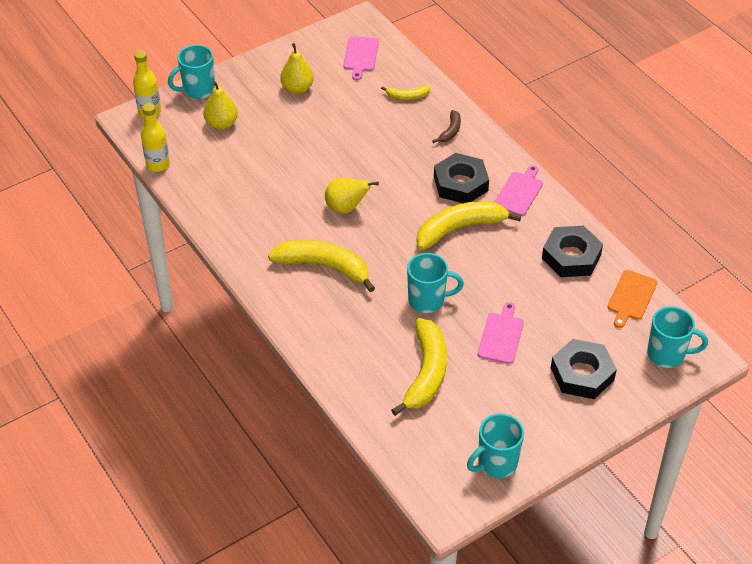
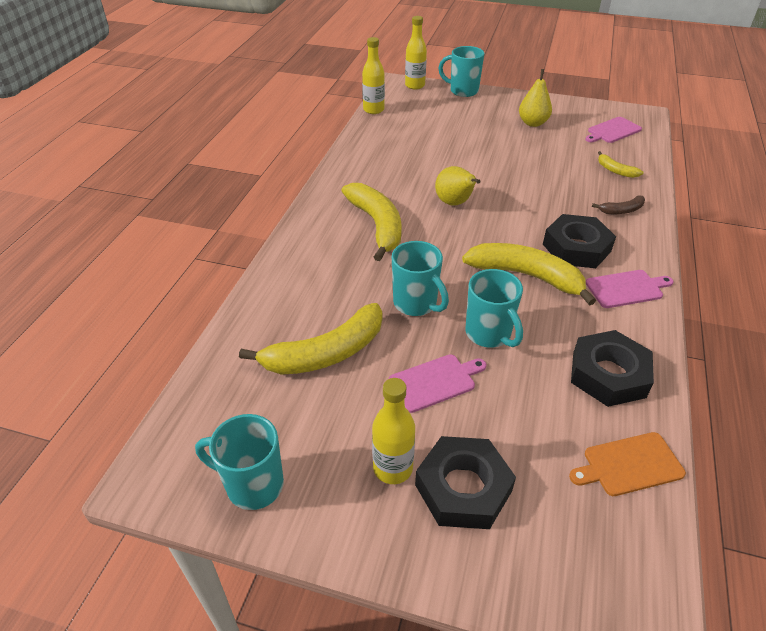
camera: 50 degrees right, 5 degrees down
yellow pear [203,81,238,130] -> none
turquoise mug [647,306,708,368] -> turquoise mug moved to [465,269,523,348]
none -> yellow bottle [372,378,415,484]

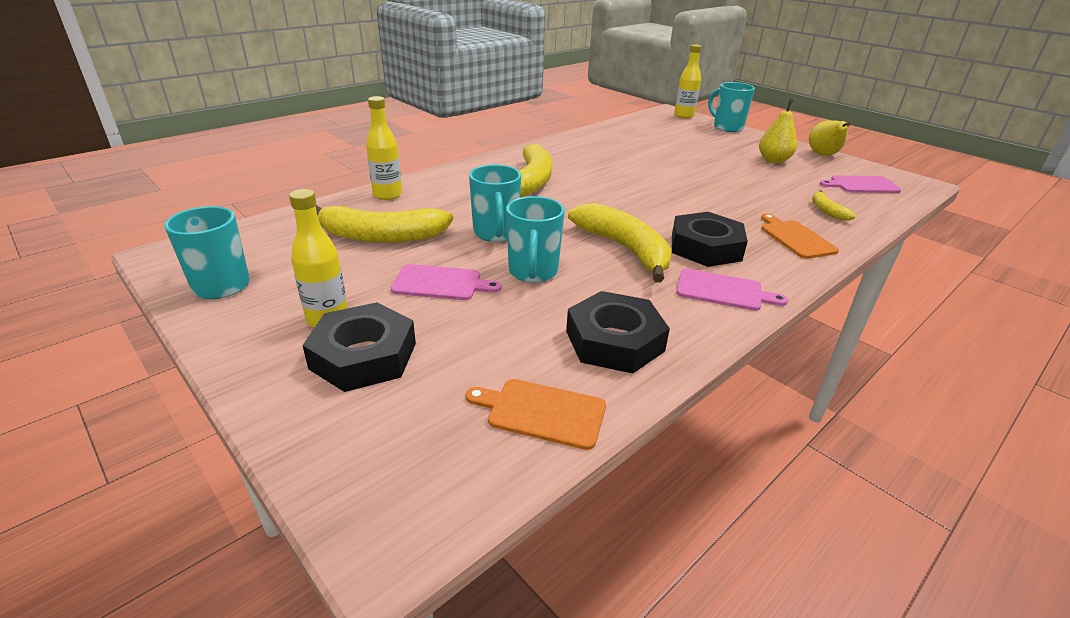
camera: 30 degrees right, 10 degrees down
yellow bottle [362,37,385,114] -> yellow bottle moved to [366,96,402,200]
yellow pear [435,166,481,206] -> yellow pear moved to [809,120,850,156]
brown banana [592,195,645,214] -> orange cutting board [761,213,839,259]

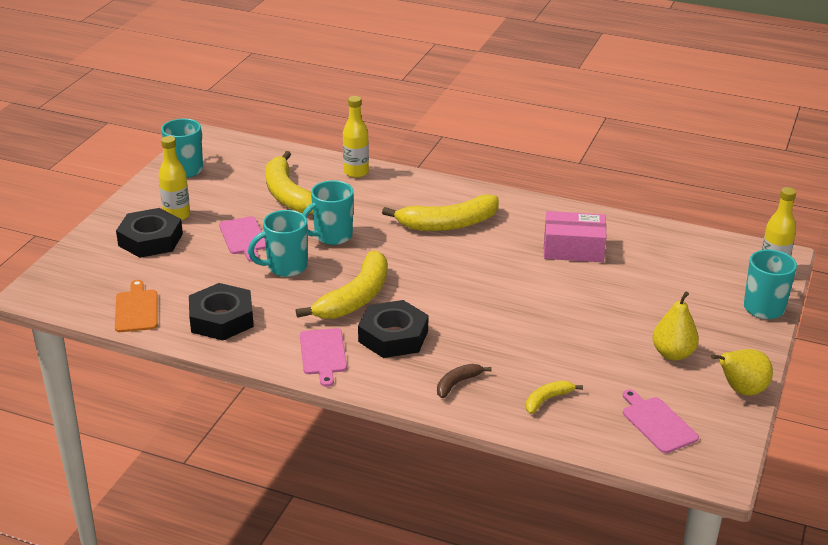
camera: 65 degrees right, 0 degrees up
orange cutting board [761,213,839,259] -> brown banana [437,364,492,398]
none -> pink box [544,211,607,262]

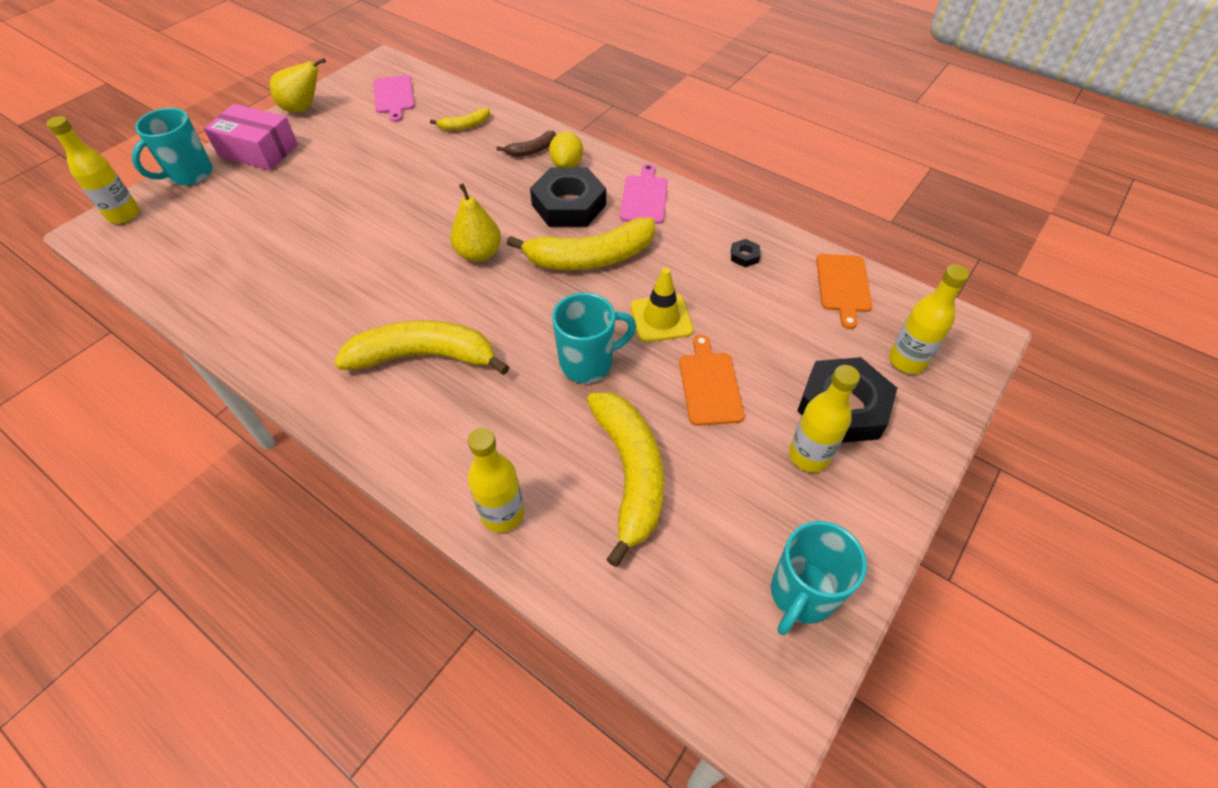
camera: 165 degrees left, 20 degrees up
black nut [189,283,254,340] -> black nut [731,239,760,267], size x0.40
pink cutting board [219,216,266,262] -> orange cutting board [679,335,745,426]
turquoise mug [248,210,307,277] -> yellow traffic cone [631,267,693,342]
yellow banana [296,250,387,319] -> yellow banana turned 150 degrees counterclockwise [507,217,655,270]
pink box [544,211,607,262] -> pink box moved to [204,104,298,170]
yellow pear [652,291,699,361] -> yellow pear moved to [450,183,501,262]
none -> yellow lemon [549,131,583,168]
none -> yellow bottle [889,264,969,374]

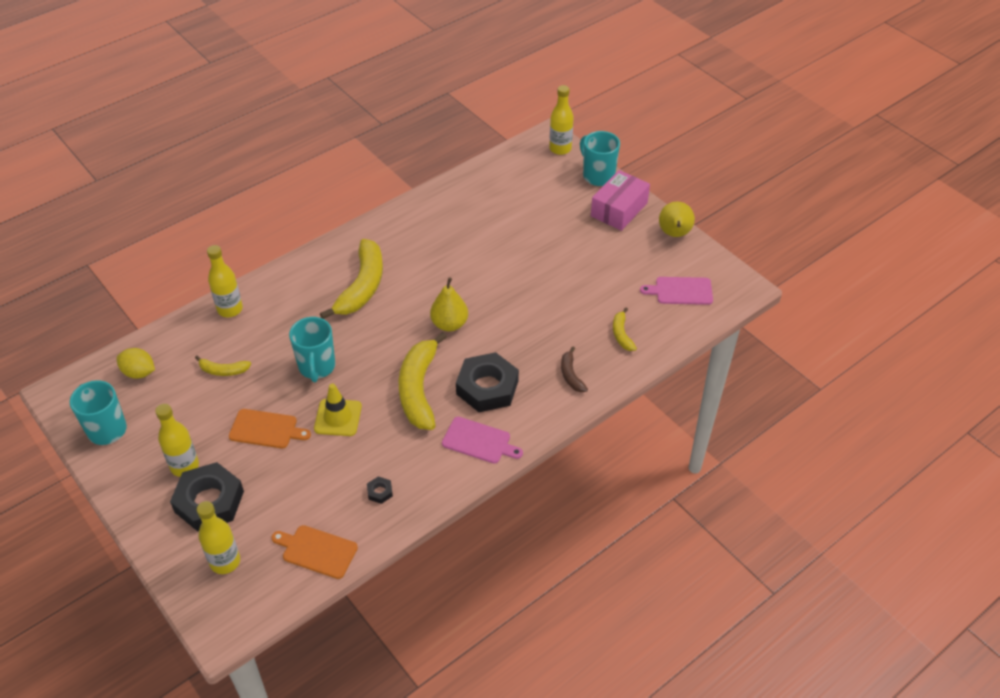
camera: 105 degrees right, 5 degrees down
yellow lemon [549,131,583,168] -> yellow lemon moved to [116,348,155,379]
yellow banana [587,392,664,567] -> yellow banana [195,356,251,376], size x0.48

